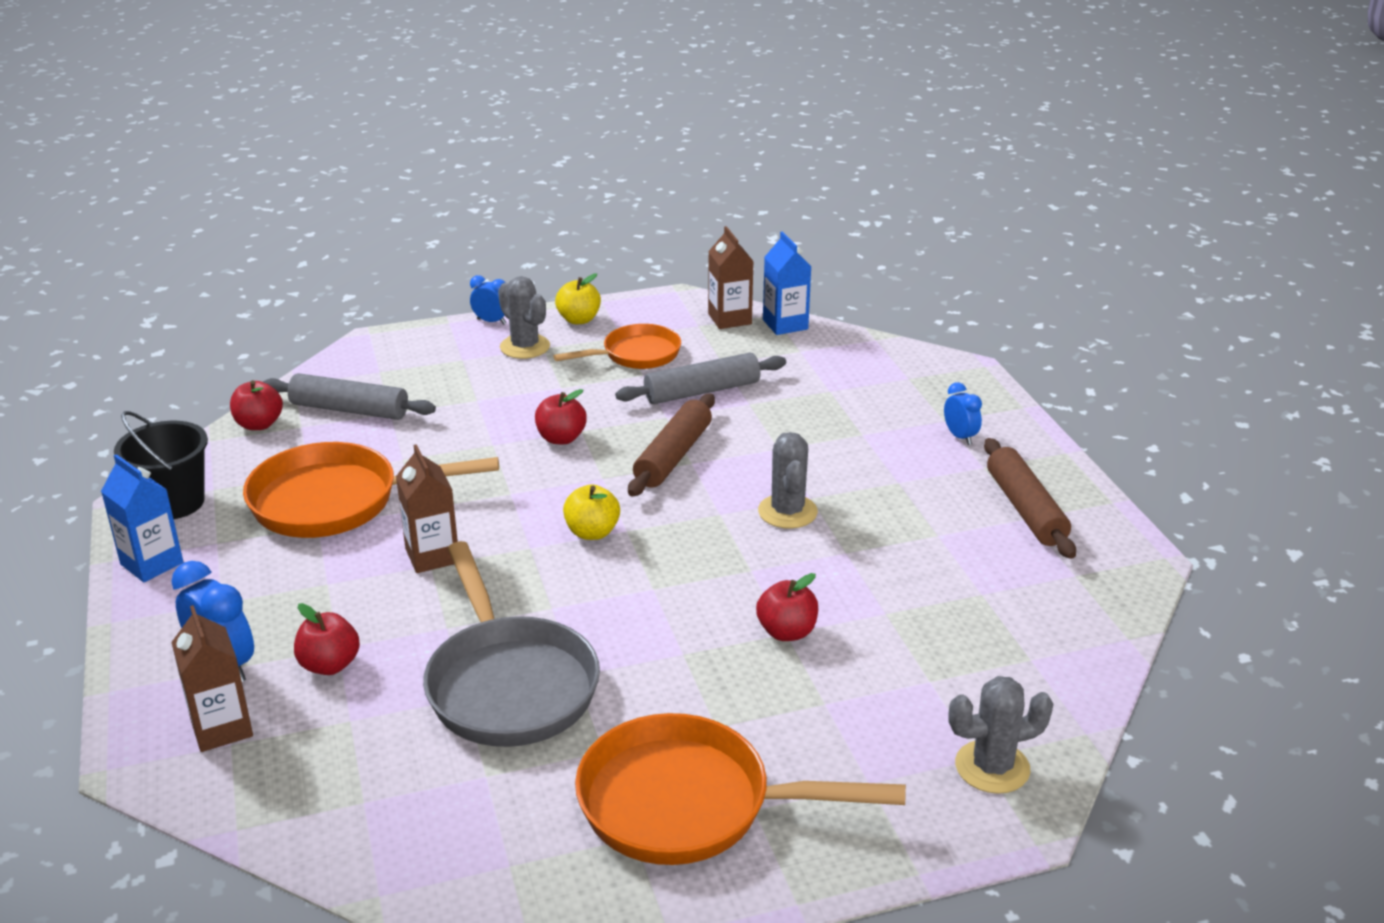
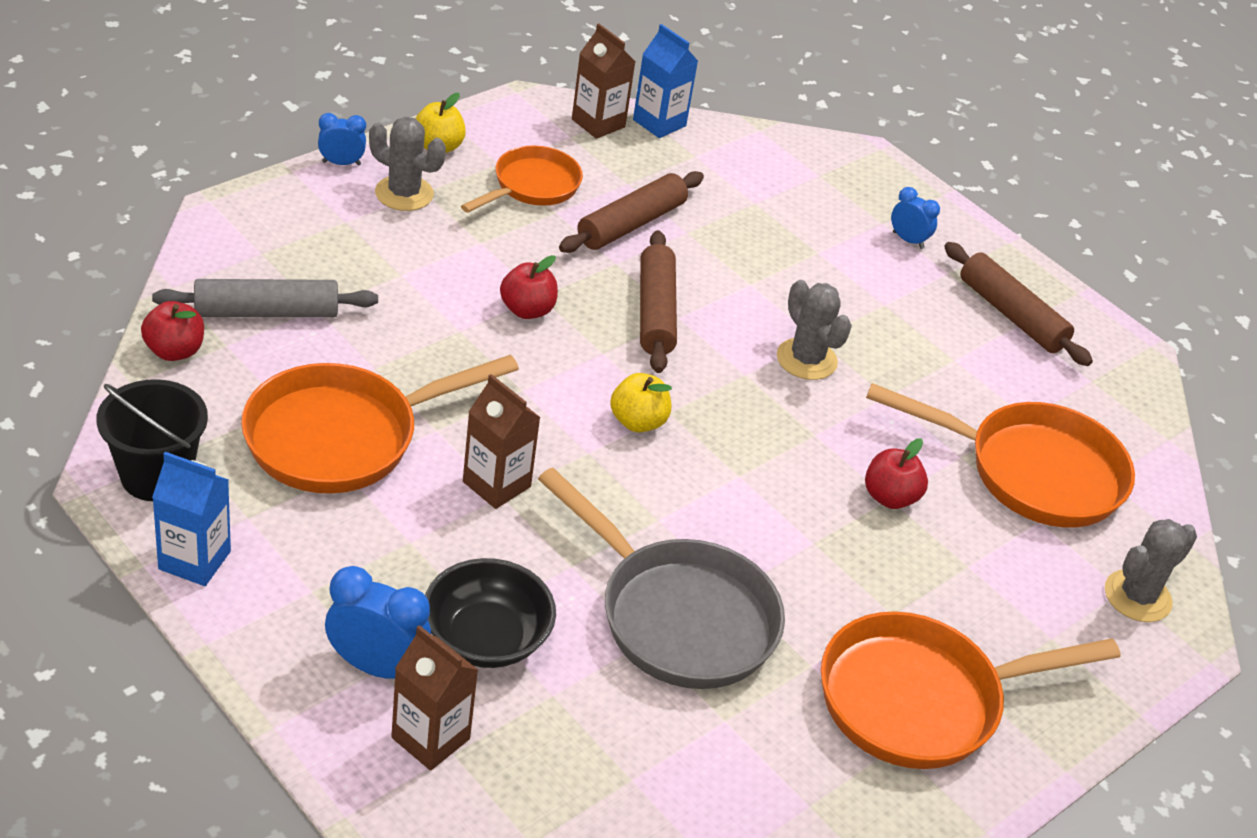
camera: 30 degrees left, 10 degrees up
red apple [294,603,360,675] -> black bowl [425,558,556,668]
grey rolling pin [615,353,786,404] -> brown rolling pin [559,171,704,253]
none -> orange pan [866,383,1135,528]

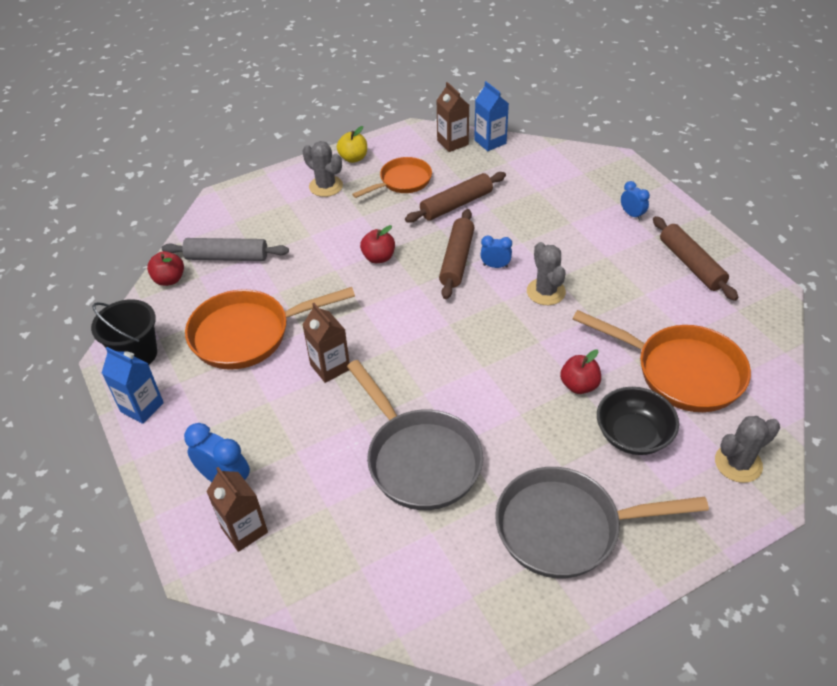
camera: 20 degrees right, 5 degrees up
blue clock [318,113,366,165] -> blue clock moved to [480,235,512,268]
black bowl [425,558,556,668] -> black bowl moved to [597,387,679,455]
yellow apple [610,373,672,432] -> none
orange pan [821,611,1121,769] -> grey pan [495,467,709,578]

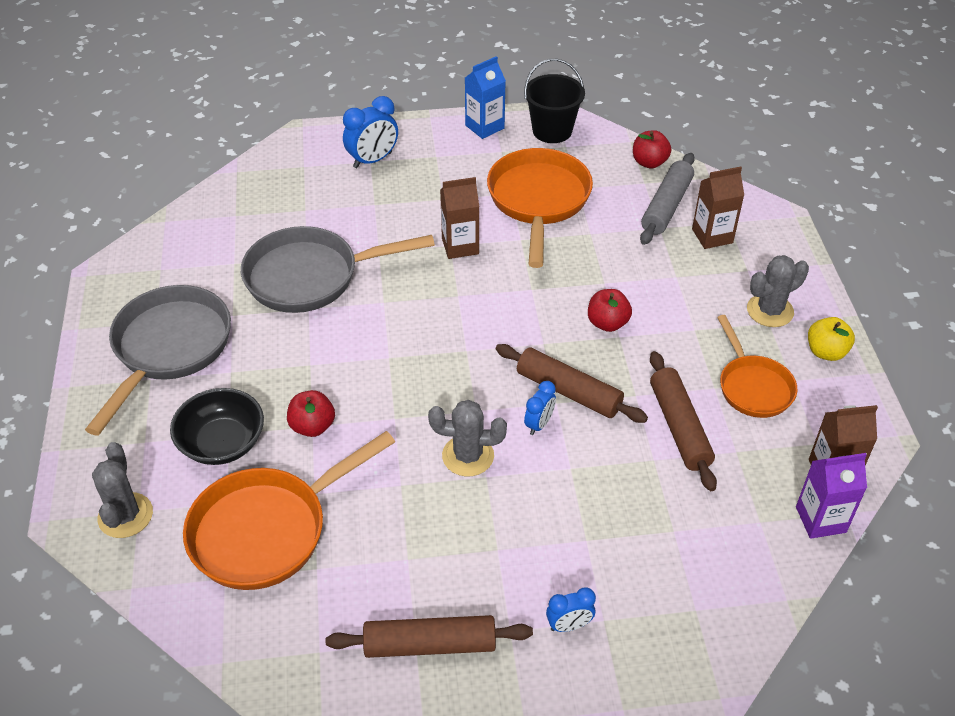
camera: 110 degrees right, 0 degrees up
brown carton [206,467,268,552] -> brown carton moved to [692,167,744,249]
blue carton [474,81,509,151] -> purple carton [796,453,867,539]

